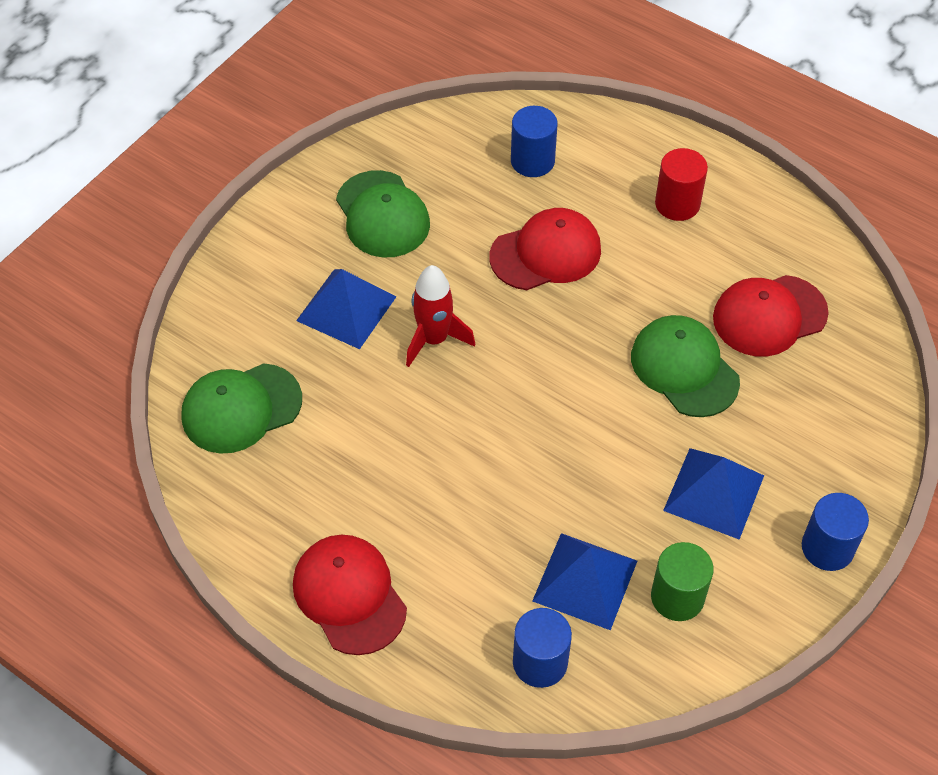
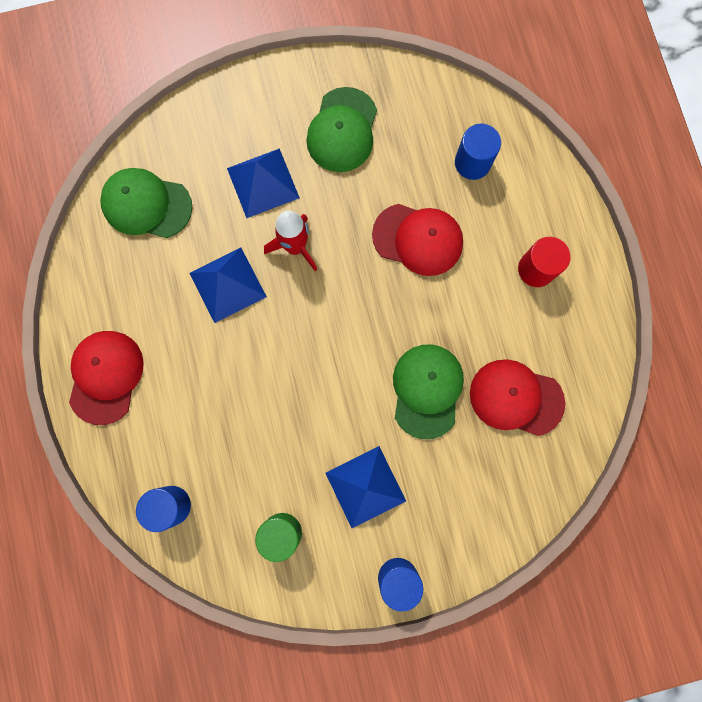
camera: 40 degrees right, 25 degrees up
blue pyramid [532,533,637,630] -> blue pyramid moved to [189,248,267,323]

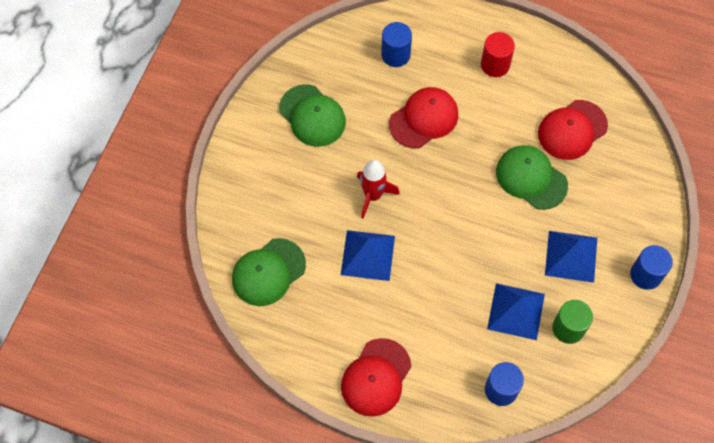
camera: 55 degrees left, 15 degrees down
red cap [69,331,144,425] -> red cap turned 105 degrees counterclockwise [341,338,411,417]
blue pyramid [227,148,300,218] -> blue pyramid moved to [487,283,545,340]

